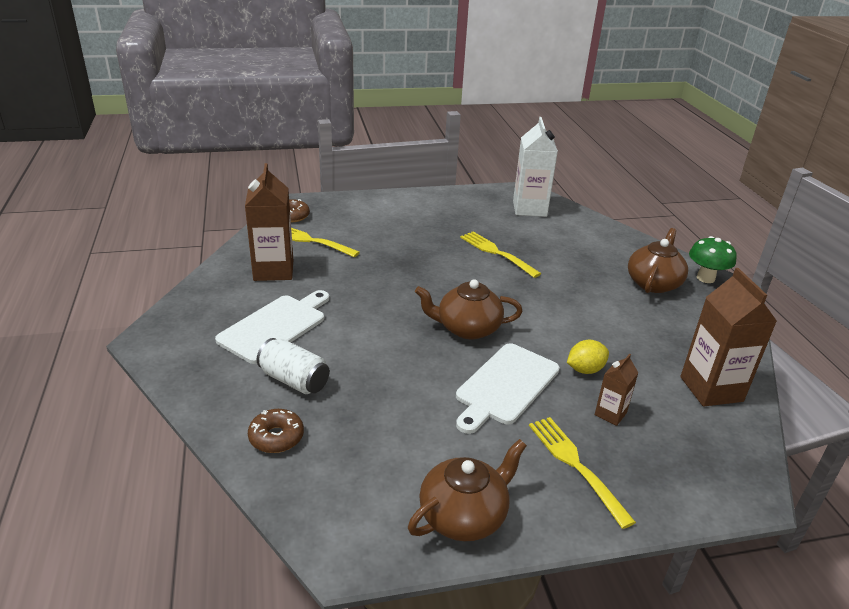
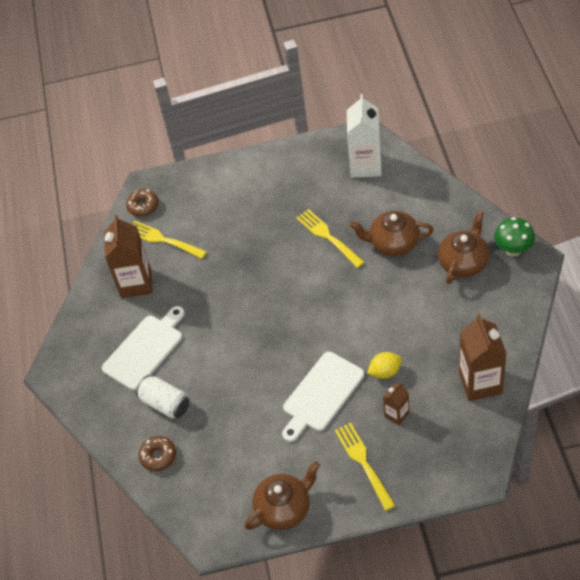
camera: 10 degrees right, 20 degrees up
brown teapot [415,279,523,340] -> brown teapot moved to [350,211,434,256]

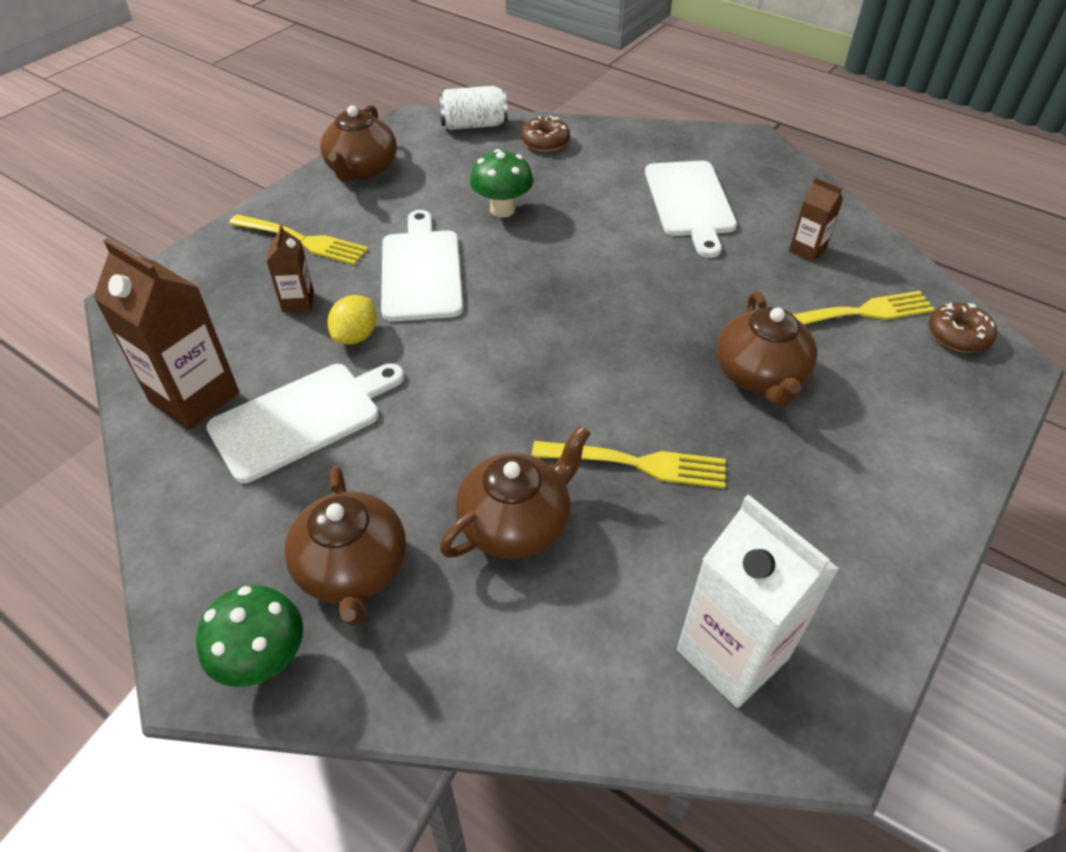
camera: 130 degrees right, 5 degrees down
brown carton [104,215,152,298] -> brown carton [789,178,843,262], size x0.51
white can [136,375,189,418] -> white can moved to [439,86,508,130]
none -> white cutting board [206,363,404,483]
none -> green mushroom [470,149,533,218]
none -> brown teapot [716,291,817,407]

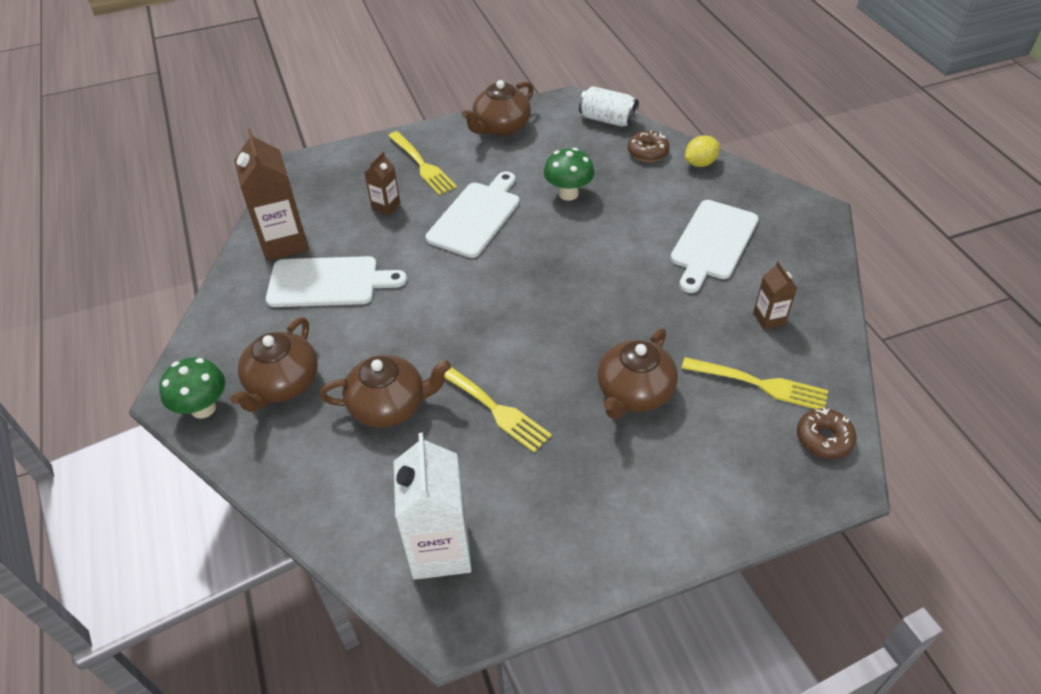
camera: 35 degrees right, 0 degrees up
yellow lemon [327,295,377,344] -> yellow lemon moved to [685,135,720,167]

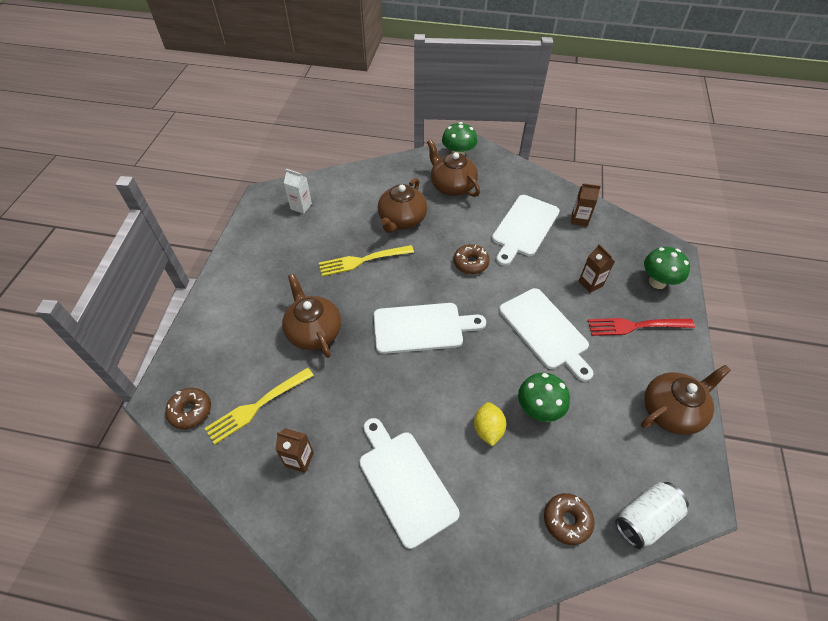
camera: 120 degrees right, 5 degrees up
brown carton [234,129,309,261] -> brown carton [571,183,601,226], size x0.51
yellow fork [388,131,457,195] -> red fork [588,318,695,336]
white carton [394,433,472,580] -> white carton [284,169,312,214], size x0.51
brown teapot [462,80,534,136] -> brown teapot turned 75 degrees clockwise [641,365,731,435]
yellow lemon [685,135,720,167] -> yellow lemon moved to [474,402,506,446]
none -> white cutting board [374,303,486,354]
none -> brown donut [454,244,490,274]
none -> green mushroom [644,247,690,289]

